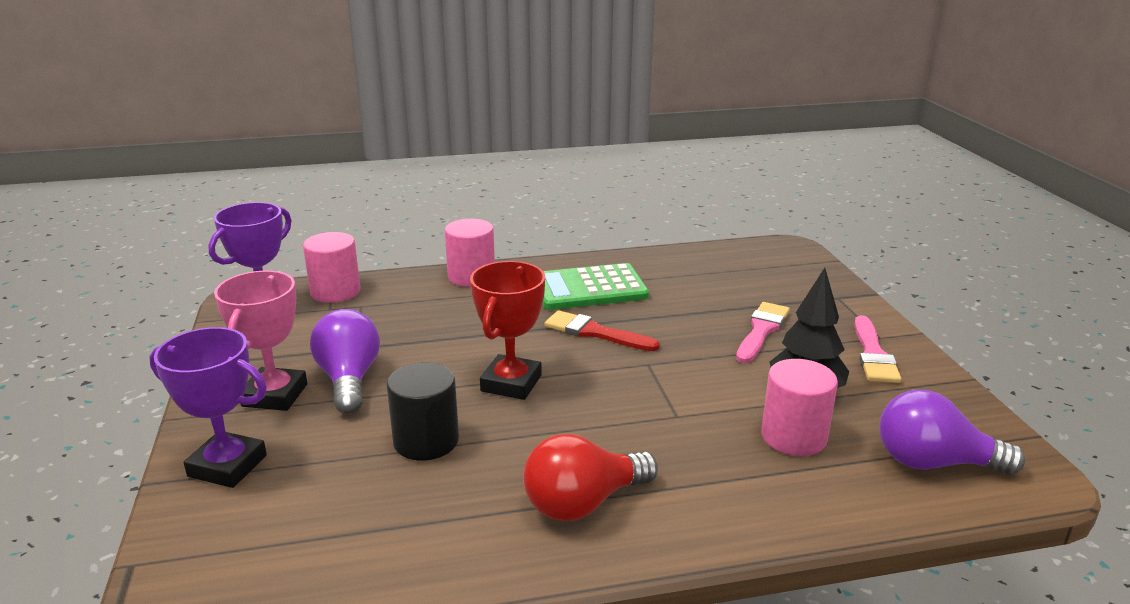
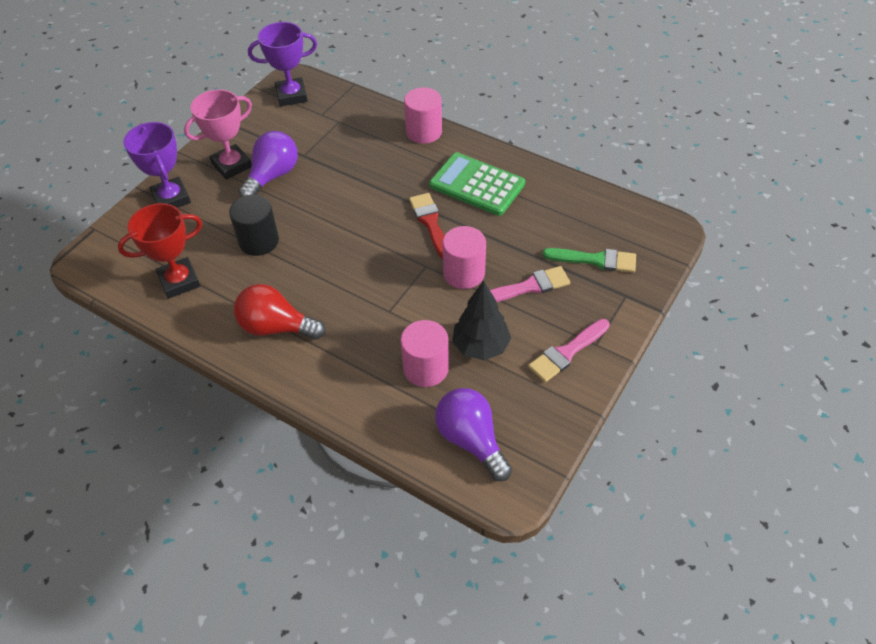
camera: 45 degrees right, 25 degrees up
pink cylinder [303,232,361,303] -> pink cylinder moved to [443,226,486,289]
red trophy [470,261,545,400] -> red trophy moved to [118,203,202,299]
none -> green brush [542,248,636,273]

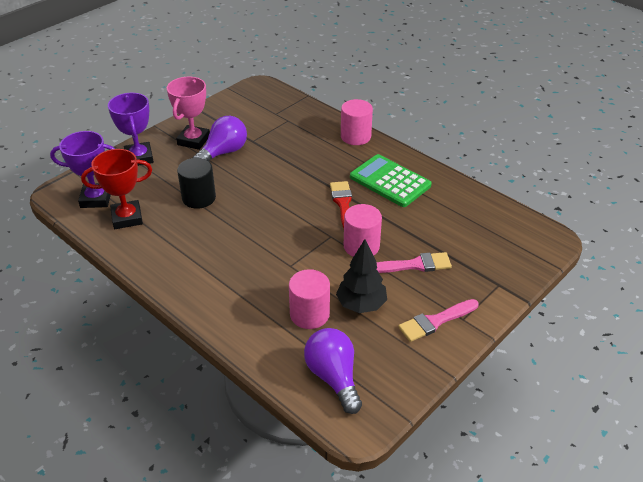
camera: 10 degrees right, 10 degrees down
pink trophy [184,89,252,180] -> pink trophy turned 45 degrees counterclockwise [167,77,210,150]
red light bulb [234,284,326,339] -> none
purple trophy [248,22,317,107] -> purple trophy moved to [50,131,115,208]
green brush [542,248,636,273] -> none

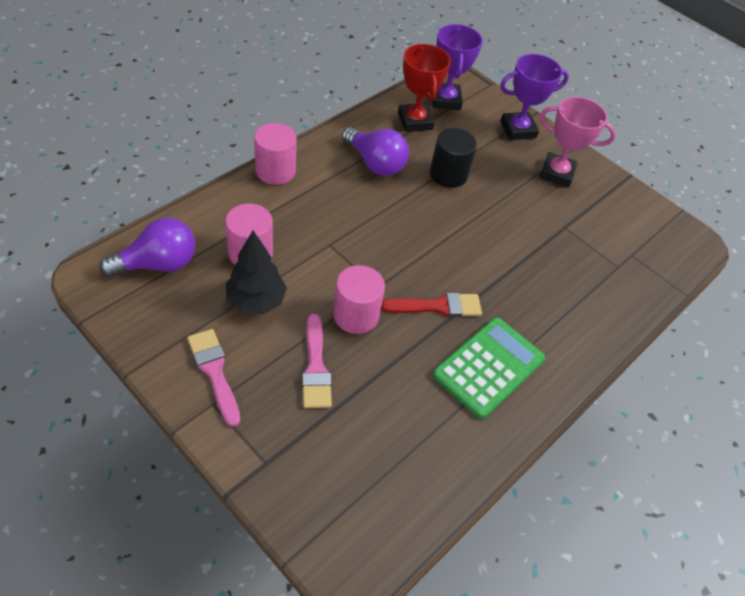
camera: 85 degrees right, 10 degrees up
purple light bulb [193,116,247,161] -> purple light bulb moved to [342,127,409,176]
pink cylinder [341,99,373,145] -> pink cylinder moved to [254,123,297,185]

